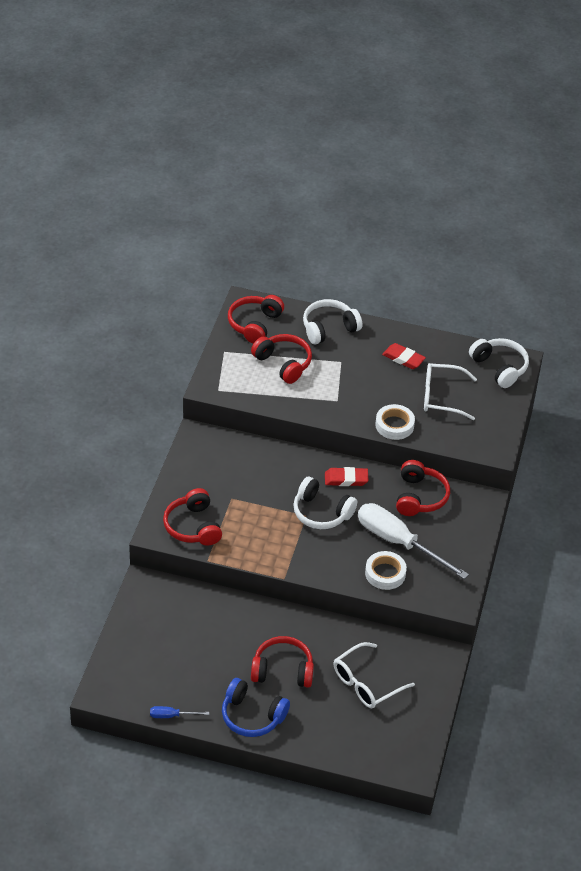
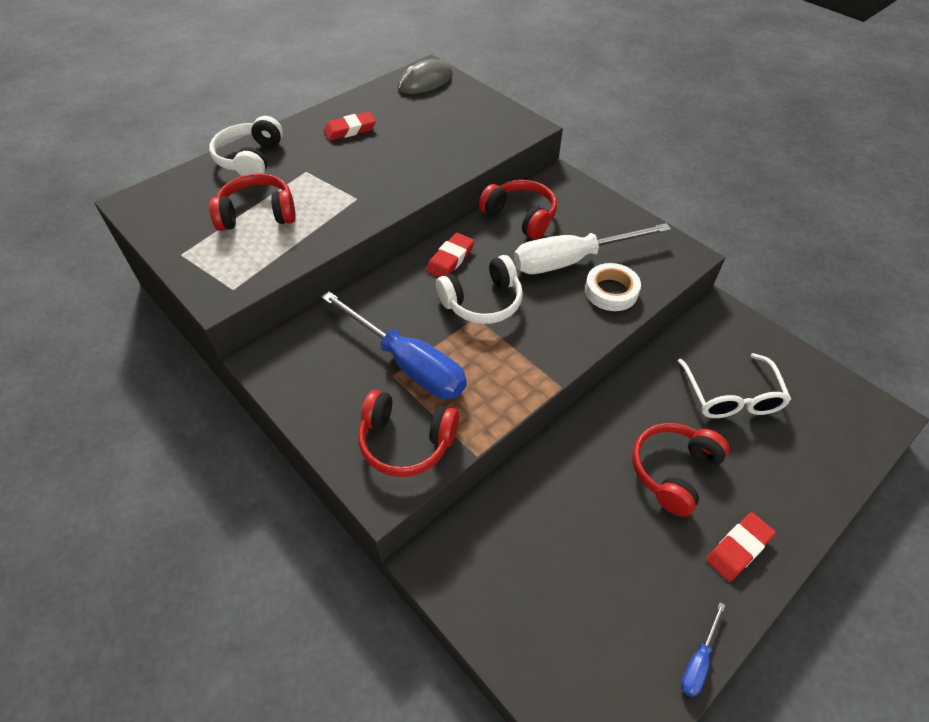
camera: 55 degrees left, 5 degrees up
blue headphones [222,678,290,737] -> red eraser [706,512,776,582]
red headphones [228,295,284,344] -> none
white tape [375,404,415,440] -> none
white glasses [424,363,477,420] -> none
white headphones [469,338,529,388] -> grey mouse [398,59,453,94]
none -> blue screwdriver [321,291,467,399]

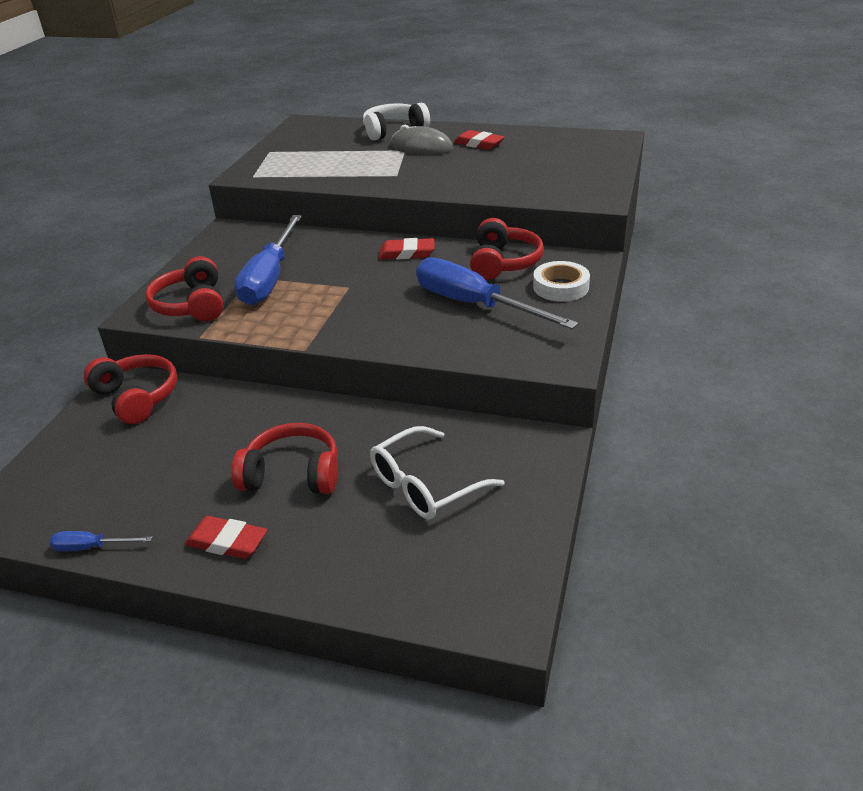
camera: 60 degrees right, 15 degrees down
red headphones [209,173,296,231] -> red headphones moved to [84,354,178,424]
grey mouse [398,59,453,94] -> grey mouse moved to [390,124,453,155]
white headphones [436,255,523,324] -> none
white screwdriver [514,223,671,274] -> blue screwdriver [416,257,579,329]
white tape [585,263,641,311] -> white tape moved to [533,261,590,302]

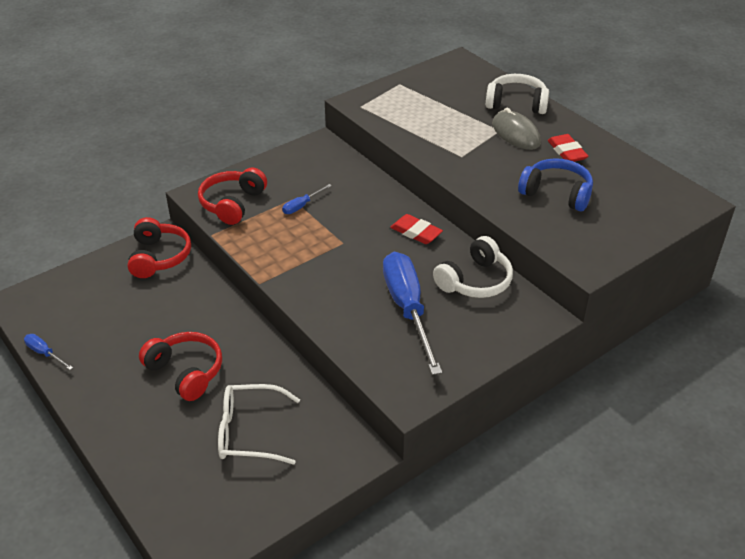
camera: 35 degrees right, 5 degrees up
red eraser [185,516,267,559] -> none
blue screwdriver [234,215,302,305] -> blue screwdriver [282,184,332,214], size x0.43
red headphones [470,218,544,280] -> white headphones [433,236,513,298]
white tape [533,261,590,302] -> none
none -> blue headphones [518,158,593,211]

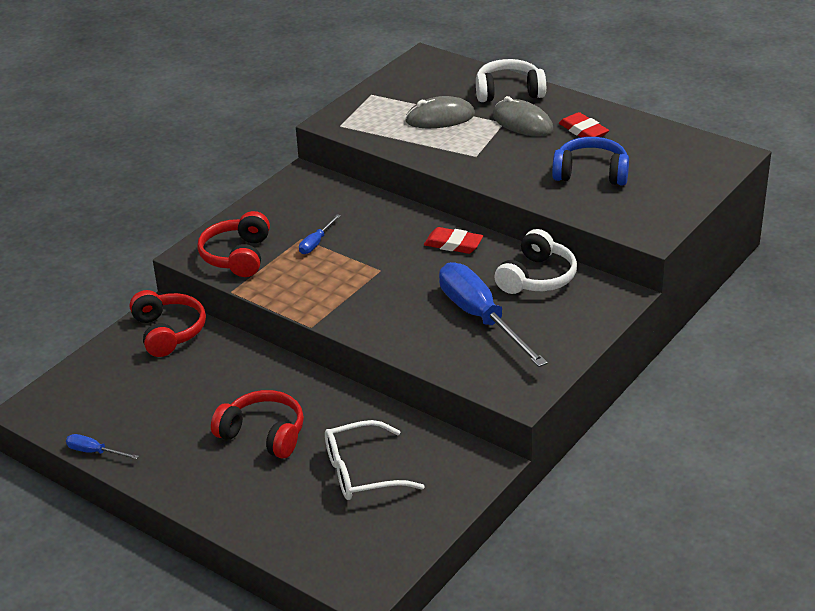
camera: 15 degrees left, 5 degrees down
none -> grey mouse [405,96,475,128]

